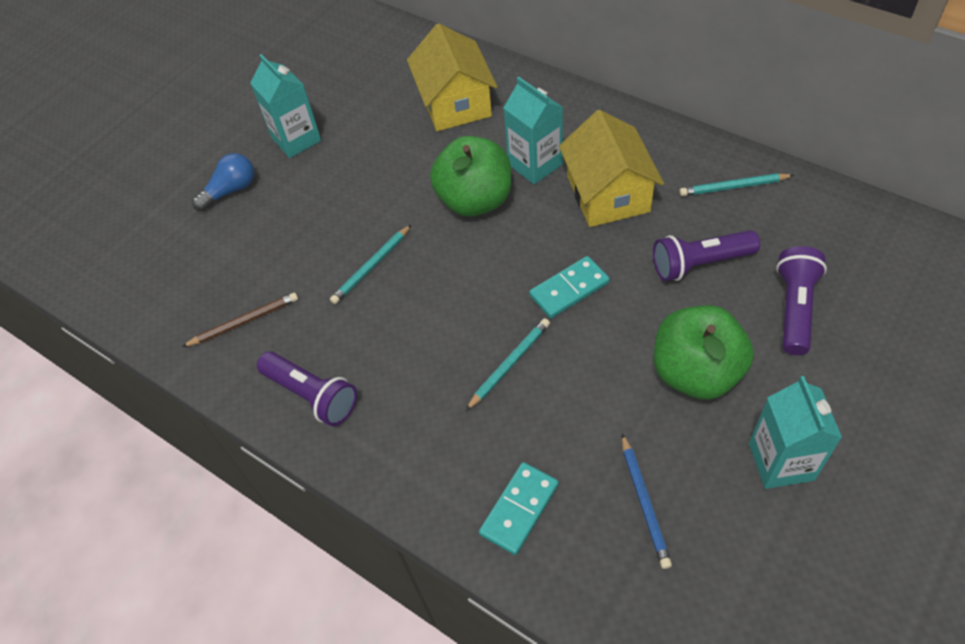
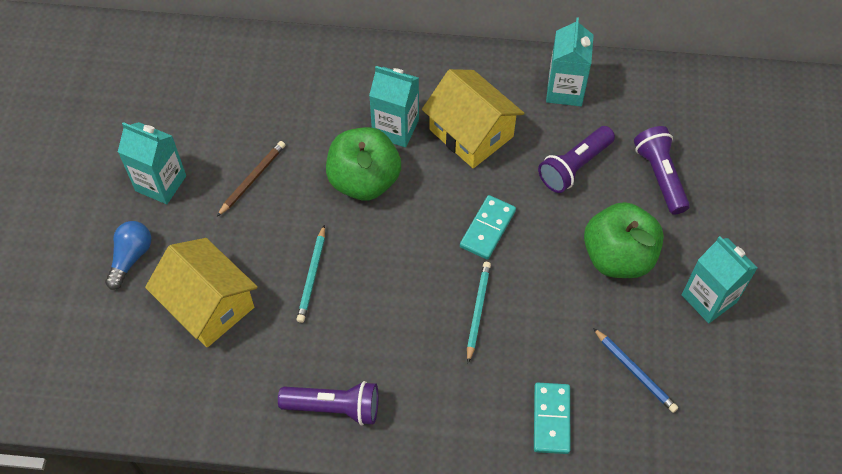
camera: 35 degrees left, 5 degrees up
brown pencil [182,293,298,347] -> brown pencil moved to [217,141,285,217]
yellow house [407,23,497,131] -> yellow house moved to [145,238,258,347]
turquoise pencil [679,173,794,196] -> turquoise carton [546,18,594,106]

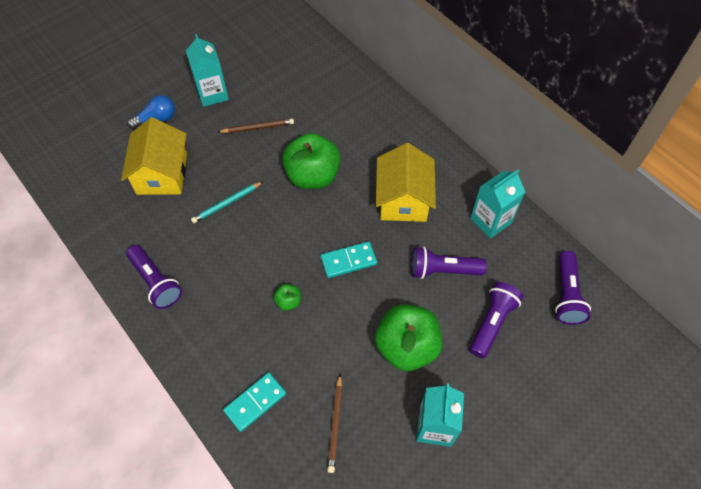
camera: 45 degrees right, 0 degrees up
turquoise carton [369,66,419,147] -> none
turquoise pencil [467,262,491,363] -> green apple [273,284,301,311]
blue pencil [593,328,678,413] -> brown pencil [327,374,342,473]
none -> purple flashlight [555,251,591,325]

